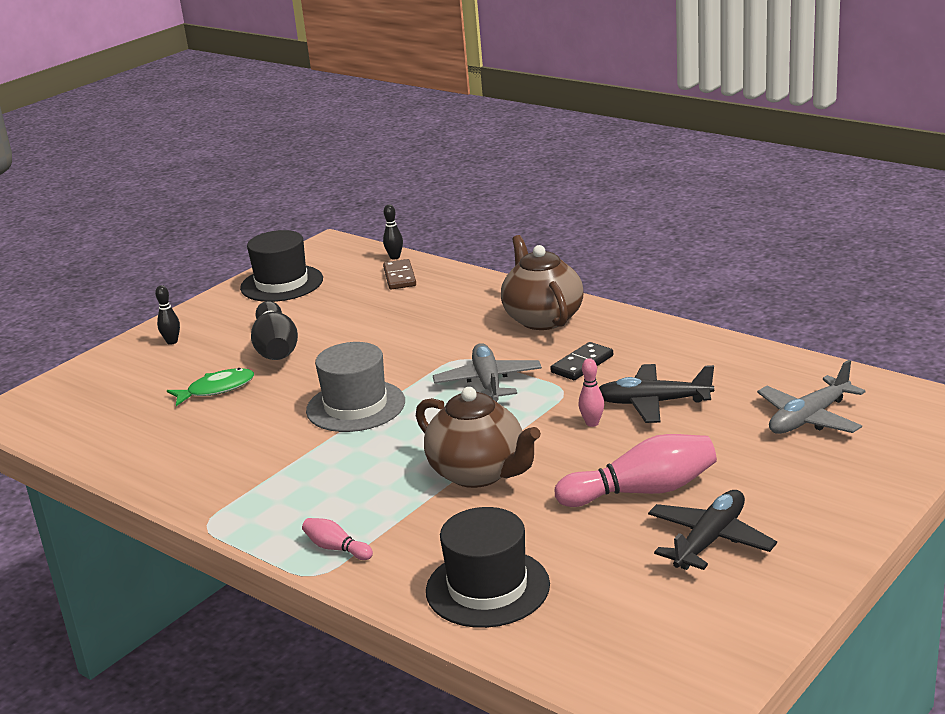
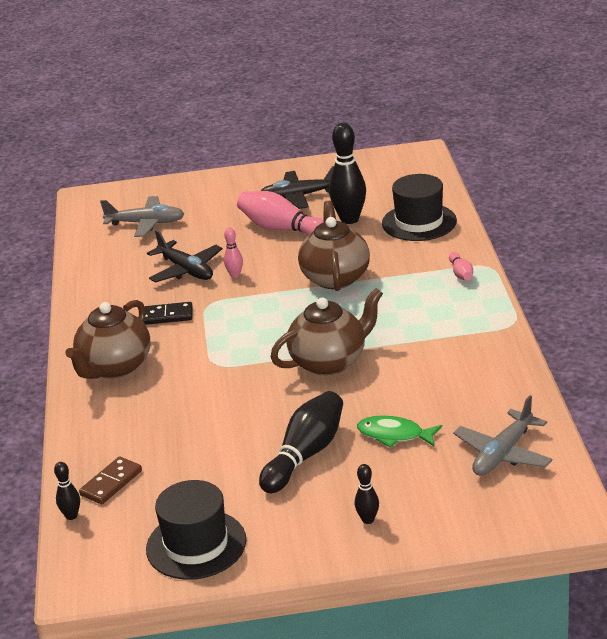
camera: 135 degrees left, 5 degrees up
grey hat [306,342,405,432] -> brown teapot [271,288,383,376]
grey plane [433,343,542,402] -> grey plane moved to [453,395,552,476]
none -> black bowling pin [329,123,366,224]

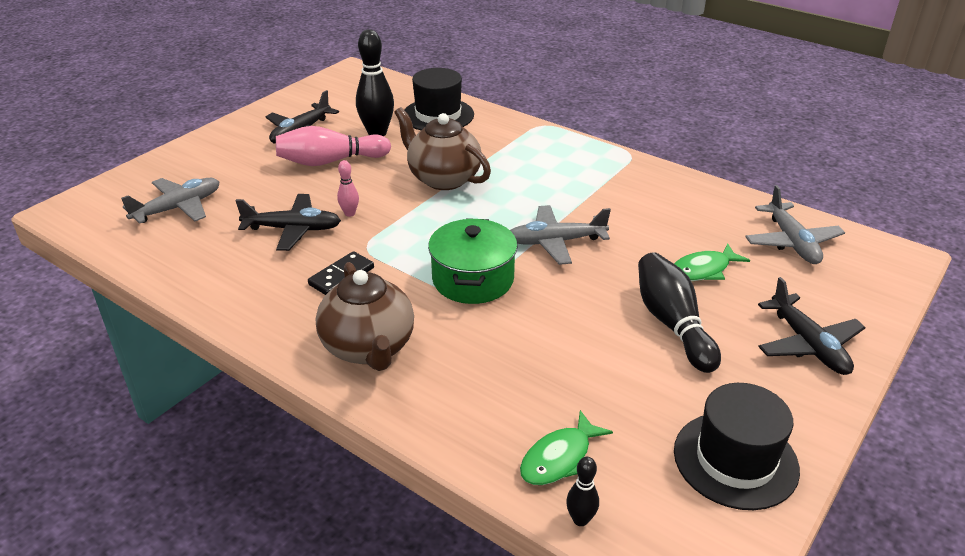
camera: 50 degrees left, 5 degrees up
brown domino [79,457,142,504] -> green fish [520,410,613,485]
brown teapot [271,288,383,376] -> grey plane [510,205,611,265]
black bowling pin [355,464,379,524] -> black plane [758,277,866,375]
pink bowling pin [449,252,473,280] -> none
none -> green pot [428,218,518,304]

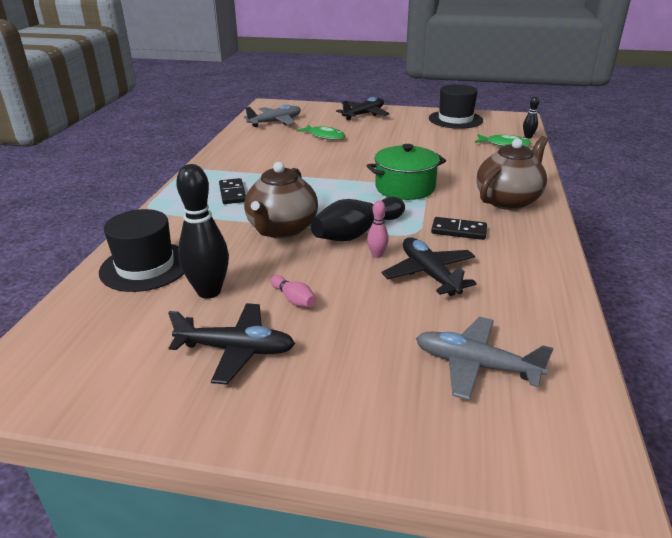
camera: 115 degrees left, 5 degrees down
pink bowling pin [276,126,391,166] -> pink bowling pin [271,275,316,307], size x0.49
grey plane [510,205,611,265] -> none
black bowling pin [638,252,721,373] -> black bowling pin moved to [310,197,405,241]
none -> black domino [219,178,246,204]

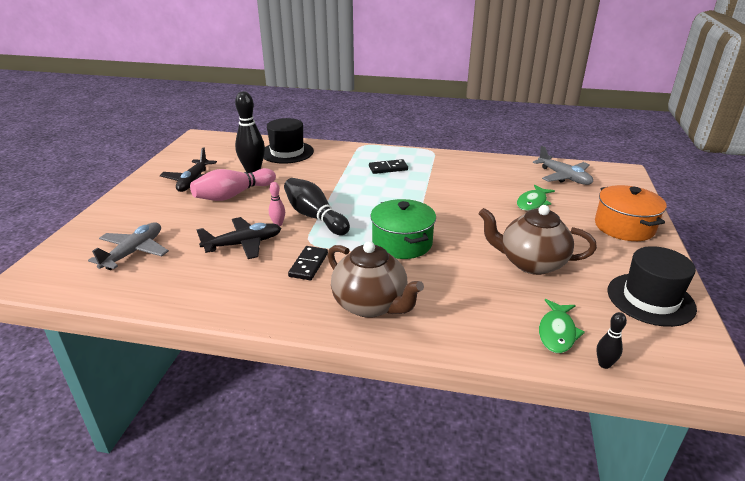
camera: 90 degrees right, 0 degrees up
brown teapot [244,162,318,239] -> brown teapot moved to [479,205,597,275]
pink bowling pin [271,275,316,307] -> pink bowling pin [190,168,276,201], size x2.05
black plane [336,97,389,120] -> orange pot [595,185,666,241]

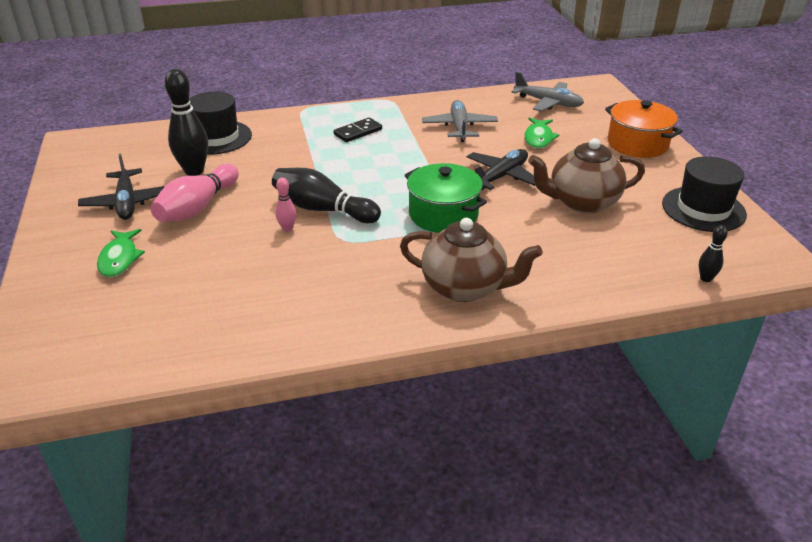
camera: 25 degrees left, 5 degrees up
grey plane [88,222,169,270] -> grey plane moved to [422,100,498,142]
black plane [196,217,281,259] -> black plane moved to [467,149,535,191]
black domino [288,246,328,280] -> none
green fish [539,299,585,353] -> green fish moved to [97,229,145,277]

